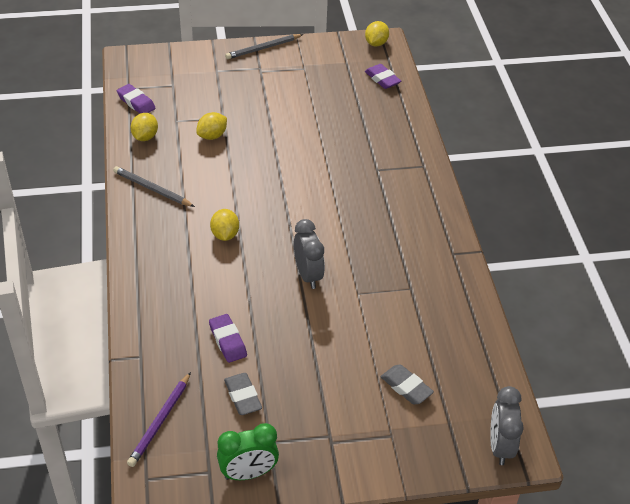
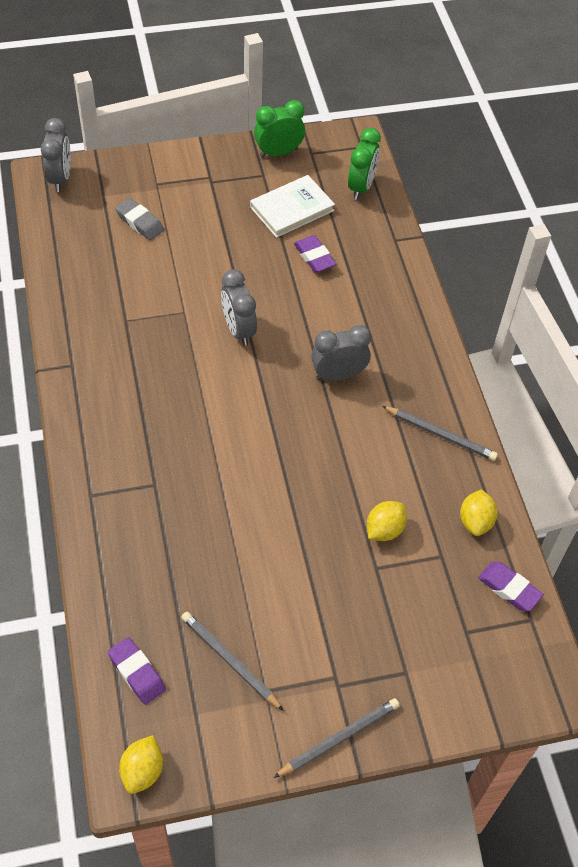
camera: 175 degrees right, 10 degrees up
purple pencil [127,372,191,467] -> green clock [348,128,381,200]
yellow lemon [210,209,239,241] -> grey clock [311,325,371,381]
grey eraser [224,373,262,415] -> white book [250,175,335,238]
none -> grey pencil [181,612,284,711]

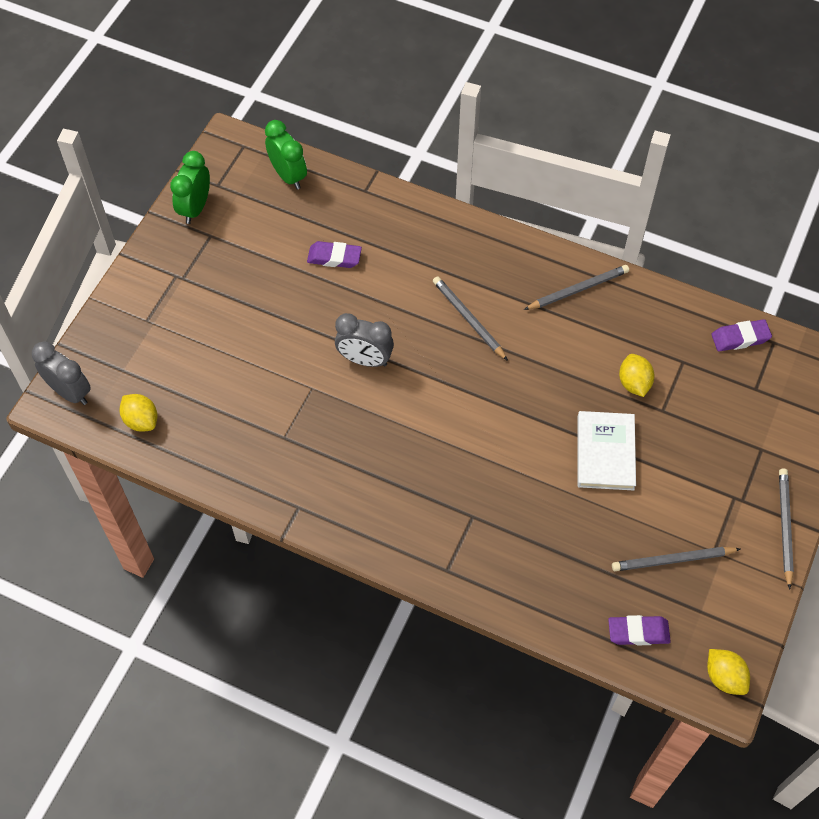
camera: 50 degrees left, 5 degrees up
grey eraser [115,198,164,240] -> none
white book [250,175,335,238] -> white book moved to [577,411,636,490]
grey clock [311,325,371,381] -> grey pencil [433,276,508,361]
yellow lemon [460,489,498,536] -> yellow lemon moved to [120,394,157,432]

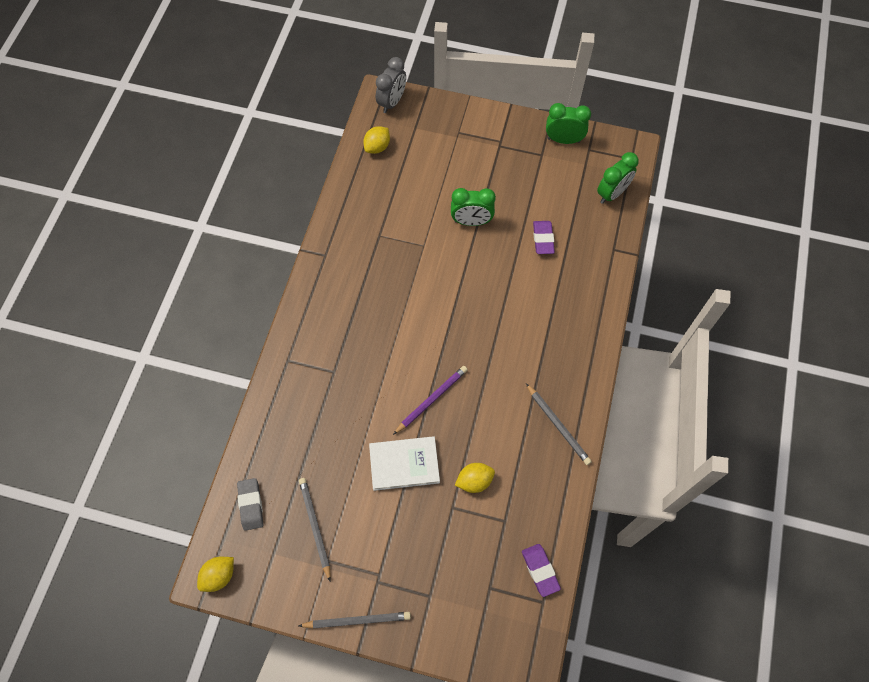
camera: 80 degrees right, 5 degrees up
grey clock [335,313,394,367] -> none
grey pencil [433,276,508,361] -> none
purple eraser [608,615,671,645] -> grey eraser [237,478,263,531]
none -> purple pencil [393,366,468,435]
none -> green clock [451,188,496,226]

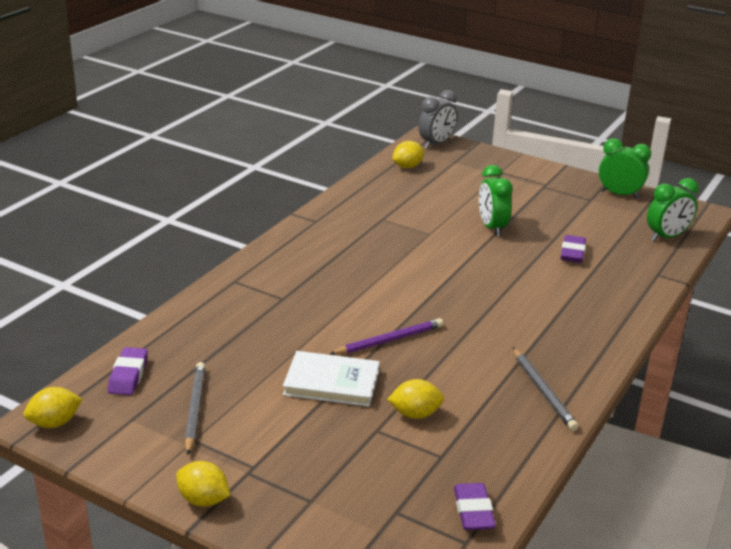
camera: 15 degrees right, 35 degrees down
grey eraser [237,478,263,531] -> purple eraser [108,347,148,395]
grey pencil [298,612,411,629] -> yellow lemon [176,461,230,507]
green clock [451,188,496,226] -> green clock turned 60 degrees clockwise [479,165,513,236]

